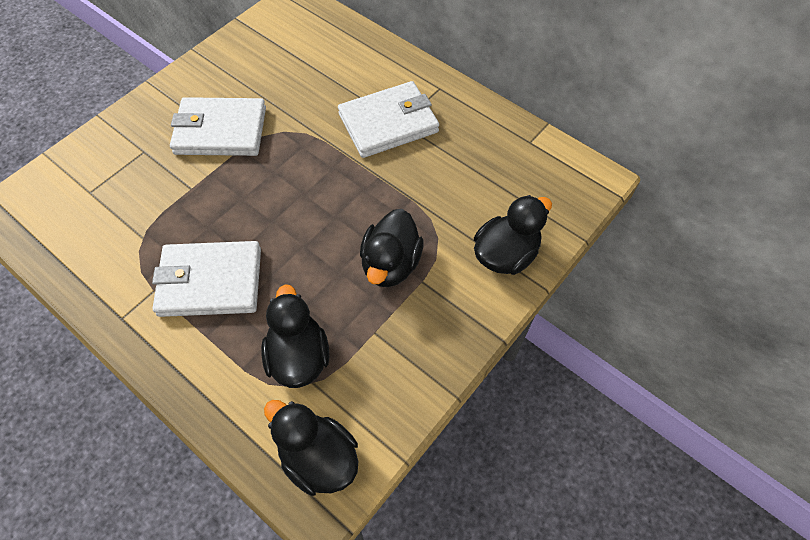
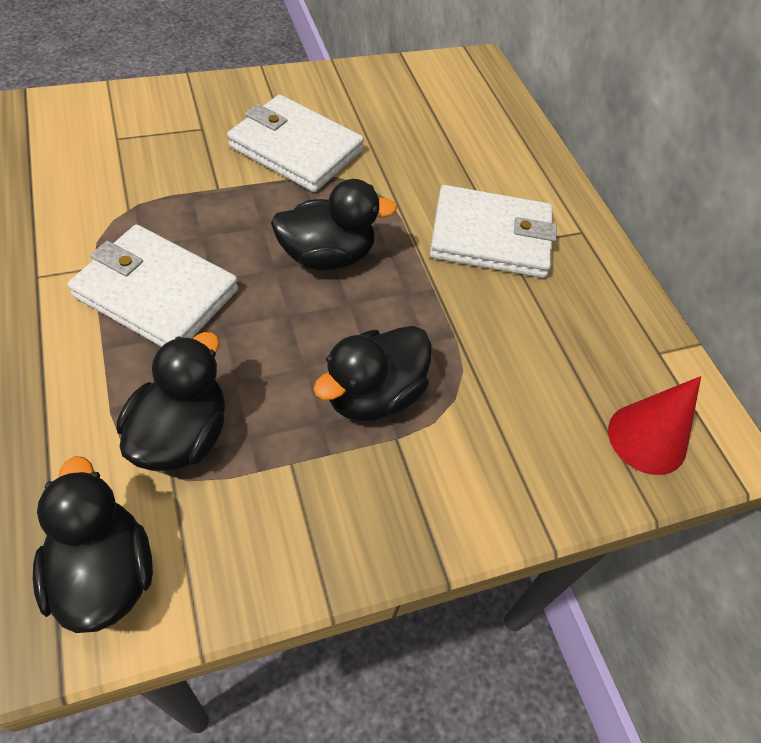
camera: 25 degrees right, 5 degrees down
black duck [474,195,552,275] -> black duck moved to [271,179,397,270]
none -> red cone [608,376,701,475]

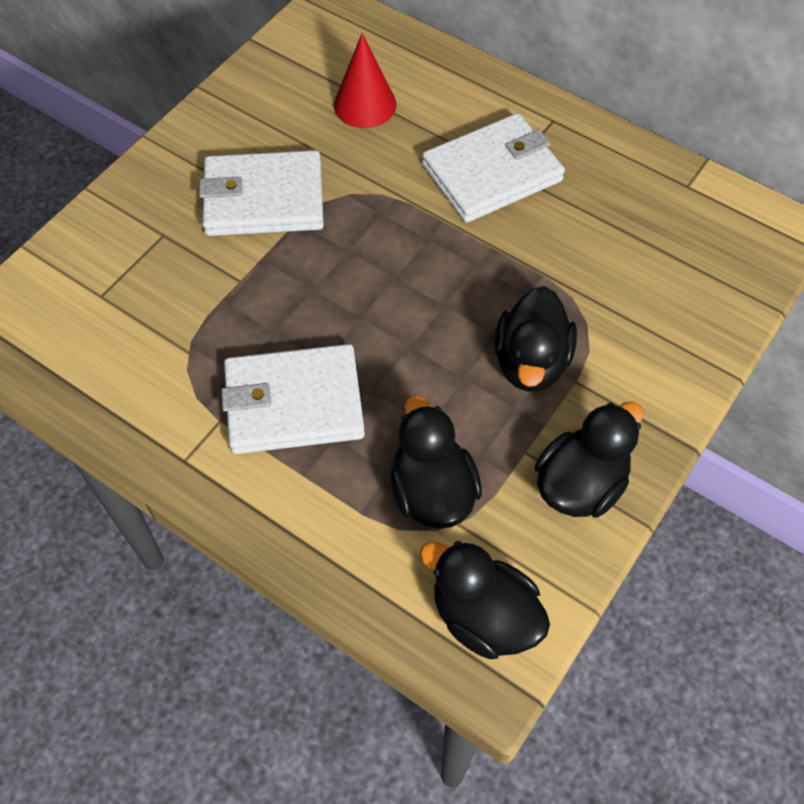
camera: 30 degrees left, 5 degrees up
black duck [271,179,397,270] -> black duck moved to [535,401,643,518]
red cone [608,376,701,475] -> red cone moved to [334,33,396,128]

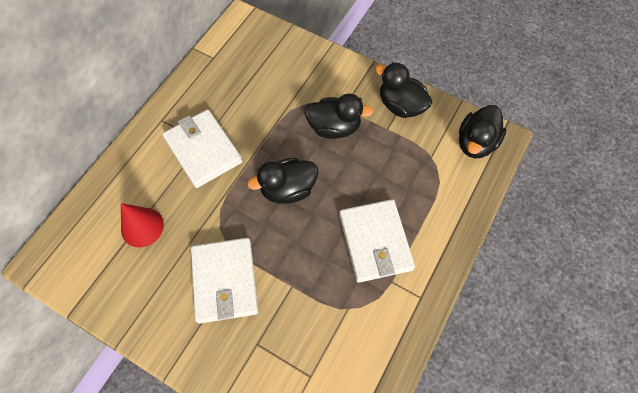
camera: 95 degrees left, 5 degrees up
black duck [390,396,482,529] -> black duck moved to [247,158,318,204]

